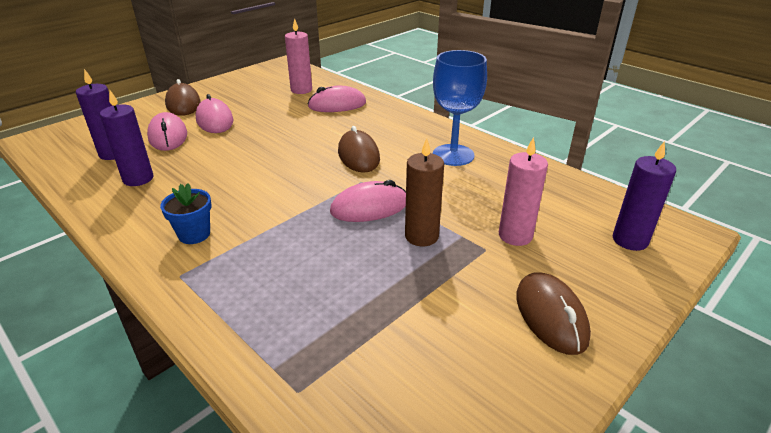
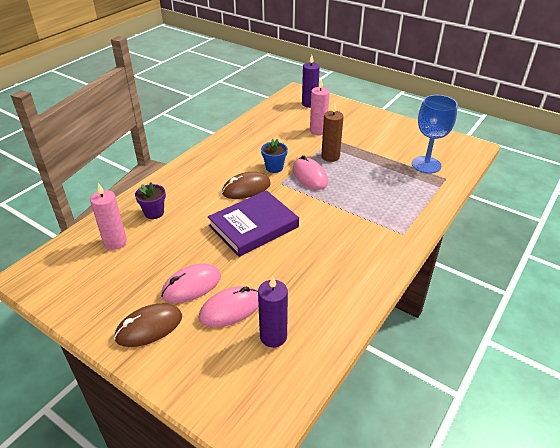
camera: 100 degrees left, 5 degrees up
purple candle [100,90,154,186] -> none
blue flower pot [160,183,212,244] -> blue flower pot moved to [261,139,288,173]
pink mouse [307,86,366,112] -> purple flower pot [135,182,166,219]
blue goblet [433,50,487,166] -> blue goblet moved to [412,95,458,174]
brown mouse [516,272,591,355] -> none
none -> purple book [208,190,299,257]

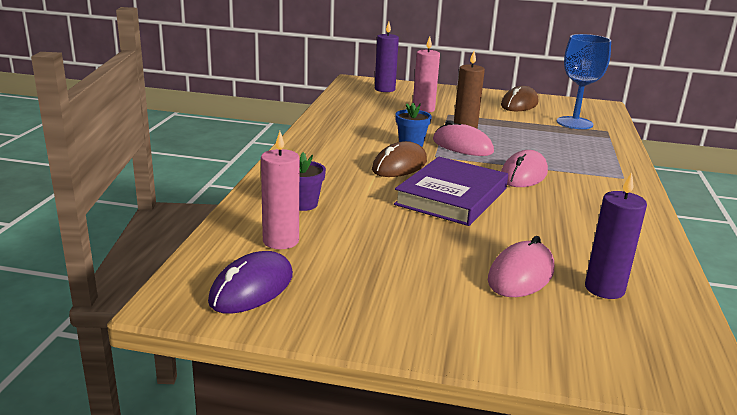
camera: 25 degrees left, 15 degrees down
brown mouse [114,303,182,347] -> brown mouse moved to [501,86,538,111]
pink mouse [161,264,221,303] -> pink mouse moved to [501,150,548,187]
none -> purple mouse [208,251,293,314]

